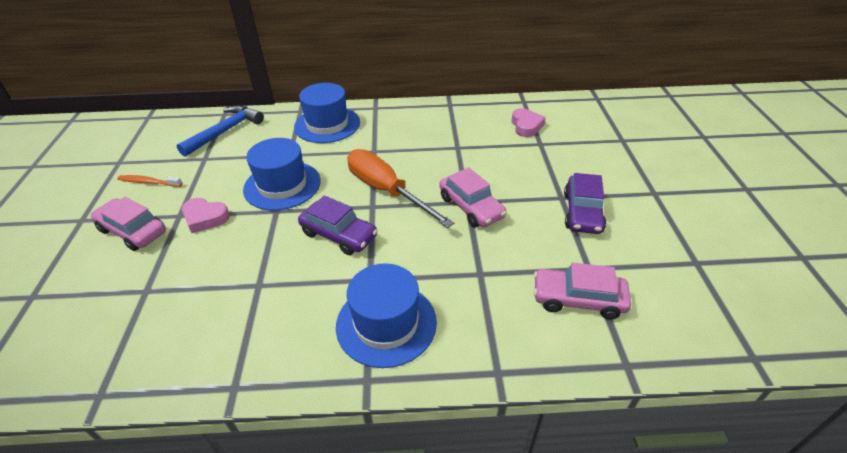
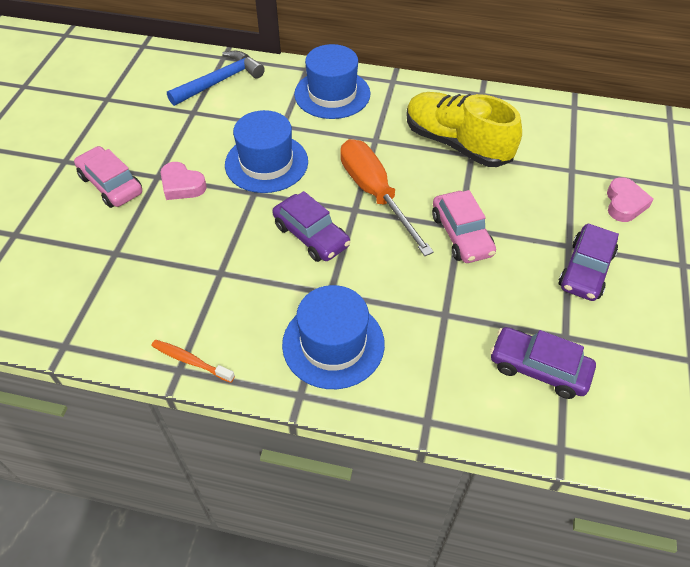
camera: 15 degrees right, 10 degrees up
orange toothbrush [117,175,182,187] -> orange toothbrush moved to [151,340,235,383]
pink heart [512,108,546,137] -> pink heart moved to [607,177,654,222]
pink car [534,263,631,319] -> purple car [490,327,596,399]
none -> yellow shoe [407,92,522,167]

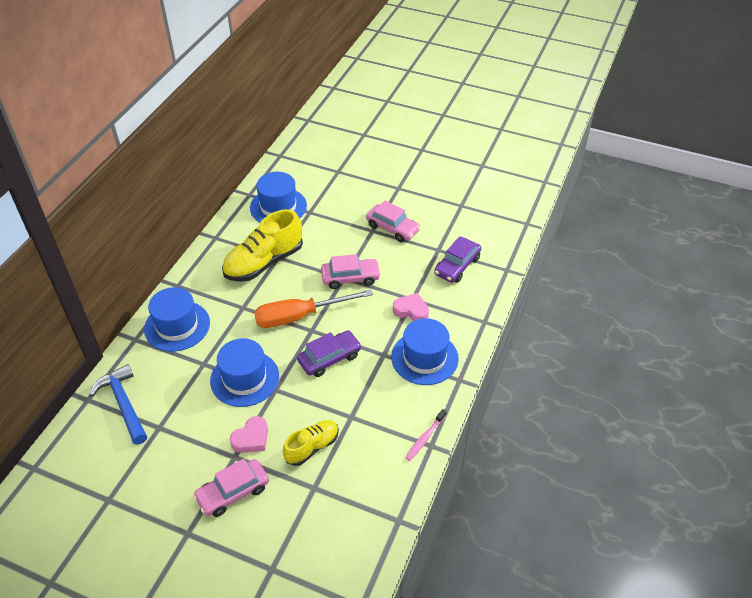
camera: 80 degrees left, 5 degrees down
orange toothbrush [151,340,235,383] -> pink toothbrush [405,409,447,461]
purple car [559,224,619,301] -> pink car [366,201,421,242]
pink heart [607,177,654,222] -> pink heart moved to [393,293,429,321]
none -> blue hat [250,172,307,223]
none -> yellow shoe [283,420,339,466]

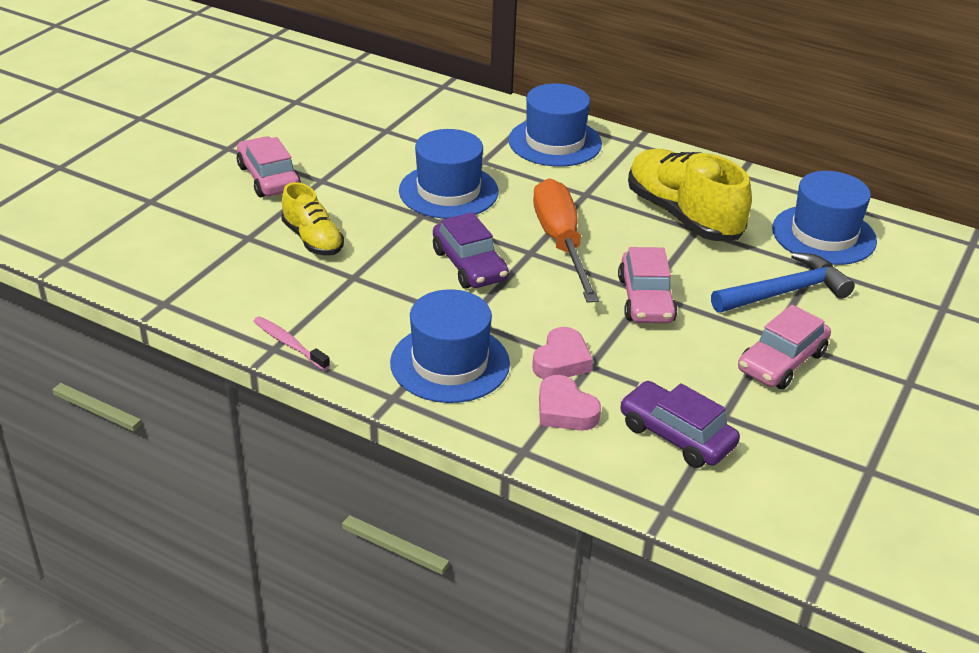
camera: 95 degrees right, 10 degrees down
blue hammer [89,364,147,445] -> blue hammer moved to [711,252,855,313]
pink heart [230,416,268,453] -> pink heart moved to [539,375,601,431]

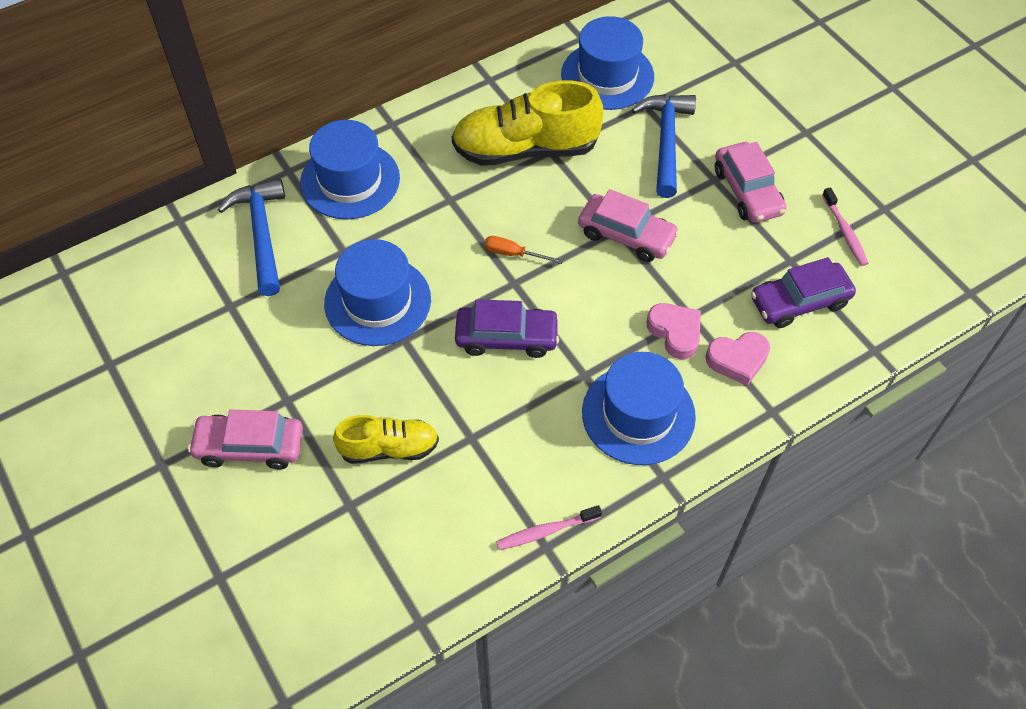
camera: 60 degrees left, 20 degrees up
orange screwdriver [533,178,599,303] -> orange screwdriver [484,236,564,264], size x0.42
none -> blue hammer [218,178,285,296]
none -> pink toothbrush [822,187,869,266]

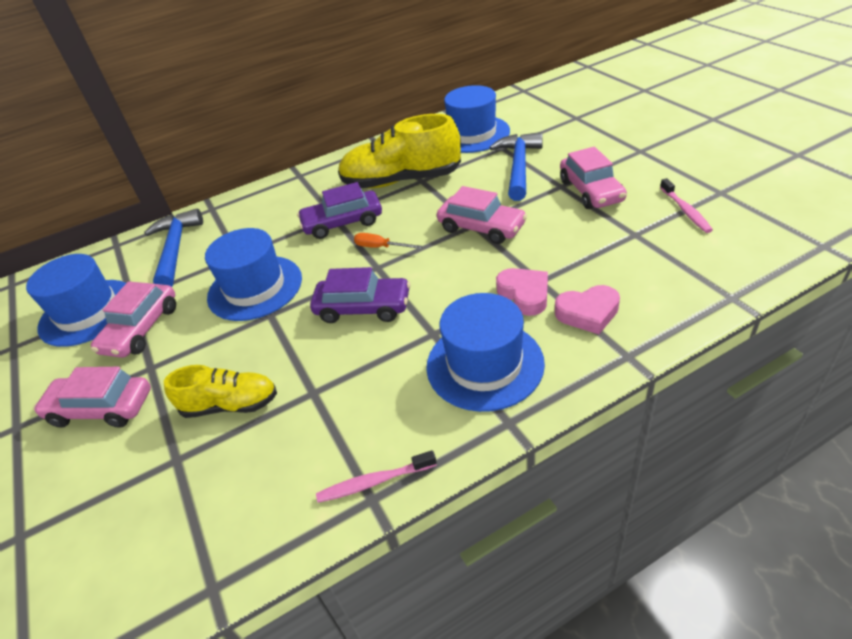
camera: 10 degrees right, 15 degrees down
blue hat [300,120,400,219] -> blue hat moved to [26,254,126,347]
purple car [751,257,856,328] -> purple car moved to [297,182,382,239]
none -> pink car [91,281,176,358]

